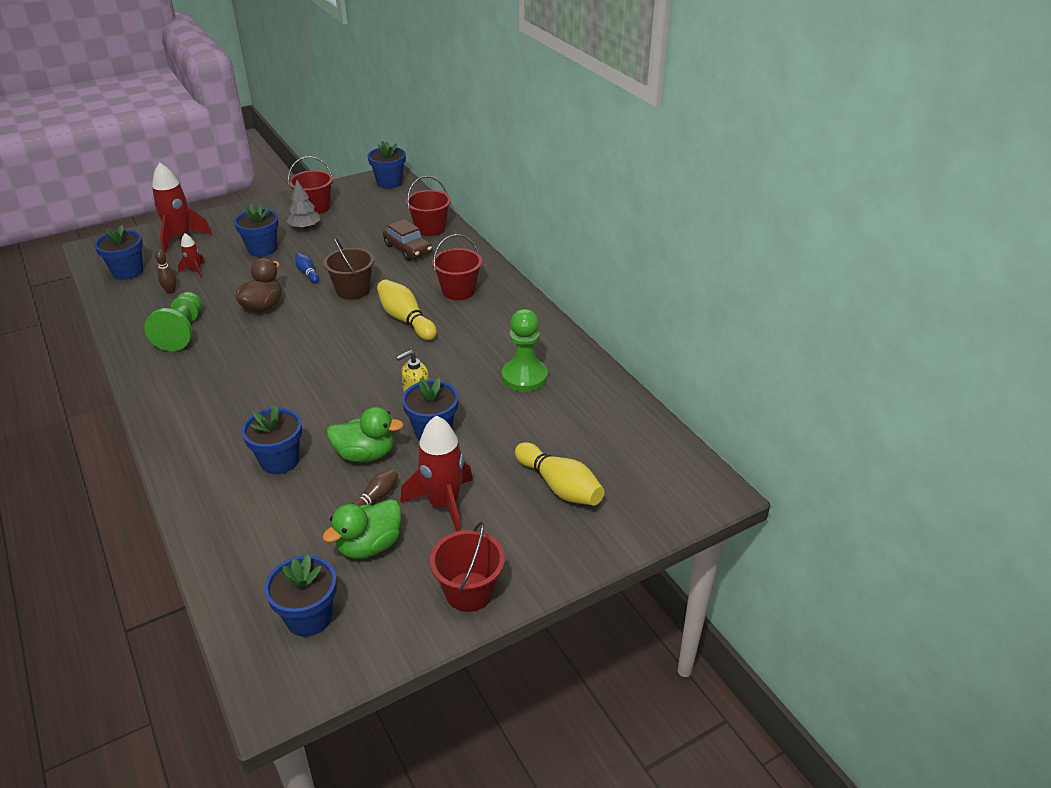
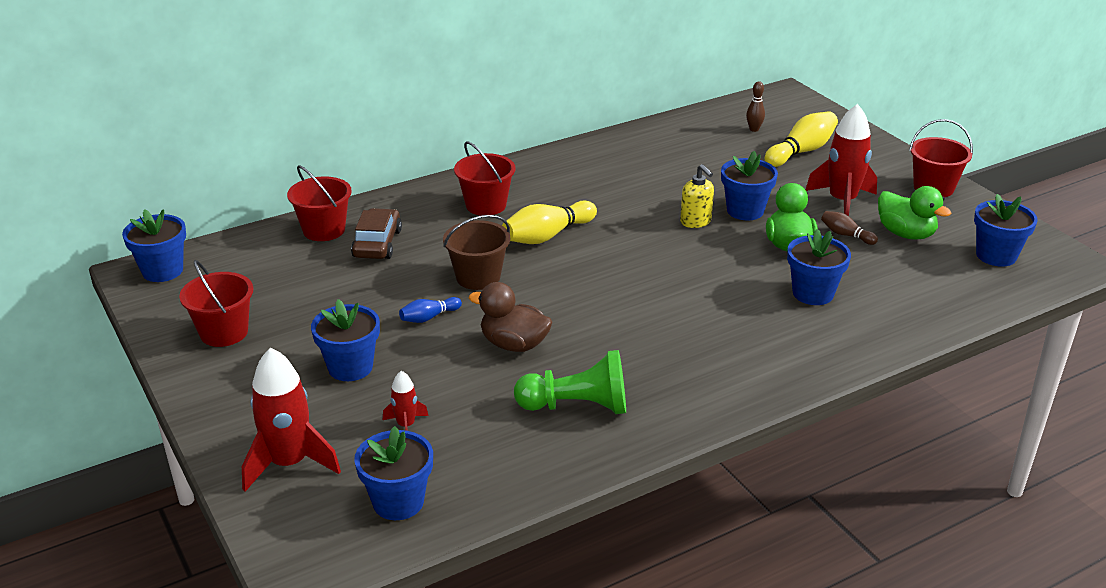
camera: 90 degrees left, 5 degrees down
brown bowling pin [155,250,176,294] -> brown bowling pin moved to [746,81,765,132]
grey tree [286,180,321,229] -> none
brown car [383,219,432,261] -> brown car turned 45 degrees counterclockwise [351,208,402,259]
green pawn [502,309,548,392] -> none

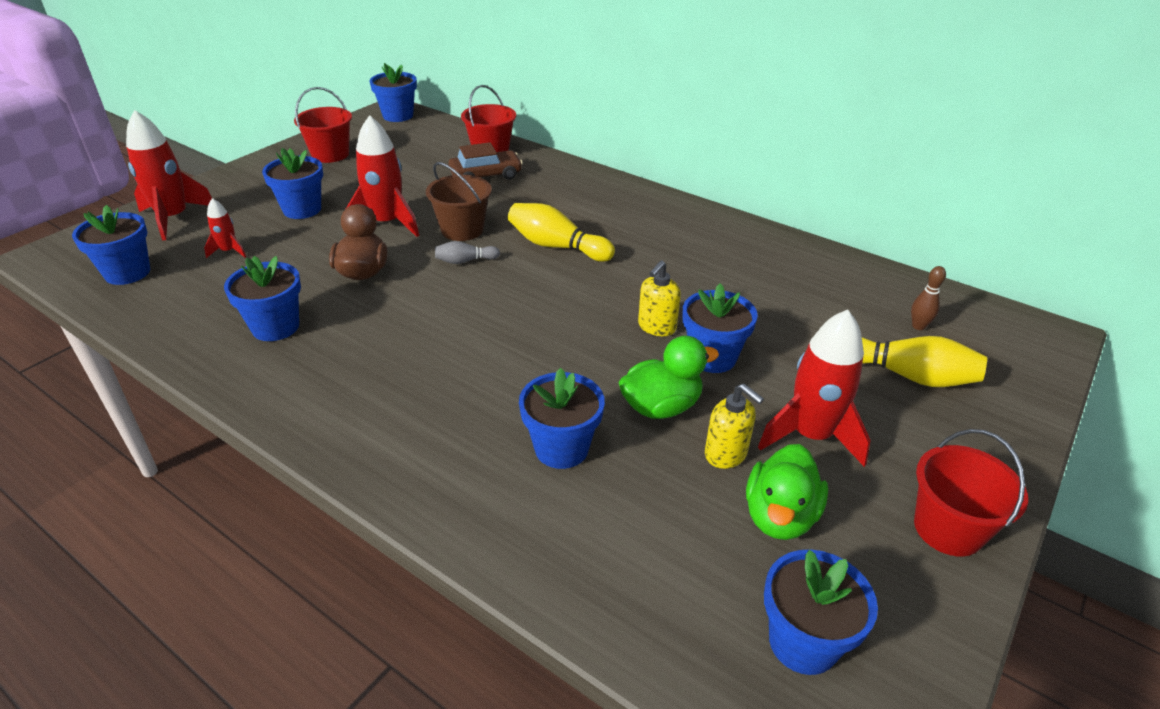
camera: 65 degrees right, 5 degrees up
blue bowling pin [399,297,462,323] -> red rocket [346,115,419,237]
red bucket [454,141,516,216] -> none
green pawn [514,350,626,414] -> blue flower pot [224,256,301,341]
brown bowling pin [821,211,878,245] -> yellow soap dispenser [705,383,764,469]
none -> grey bowling pin [435,241,500,264]

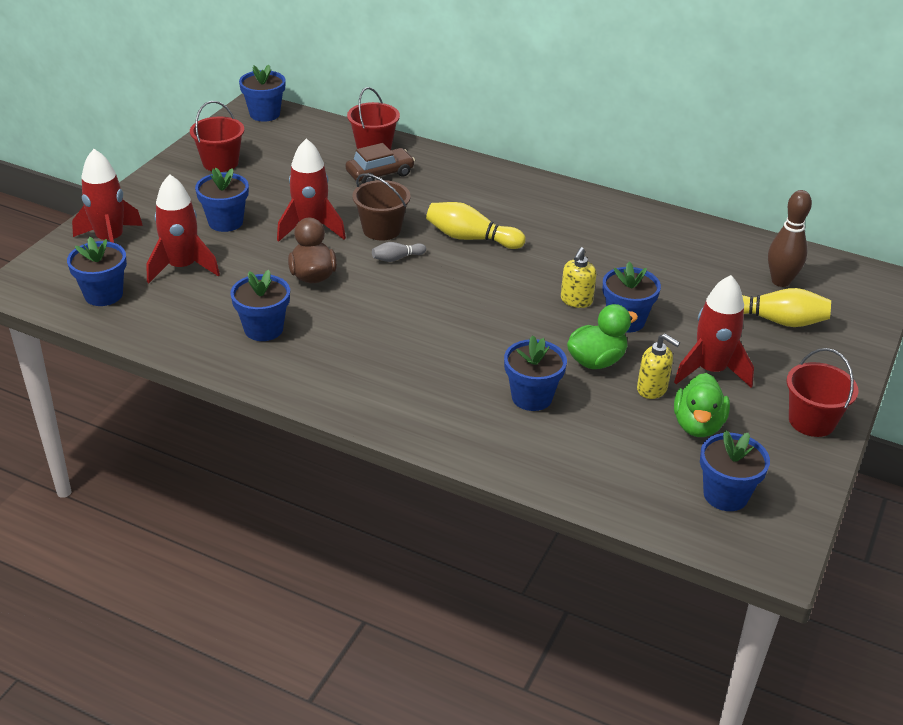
camera: 10 degrees left, 0 degrees up
red rocket [204,198,246,258] -> red rocket [147,174,220,284], size x2.00
brown bowling pin [911,266,946,330] -> brown bowling pin [768,190,812,287], size x1.84

